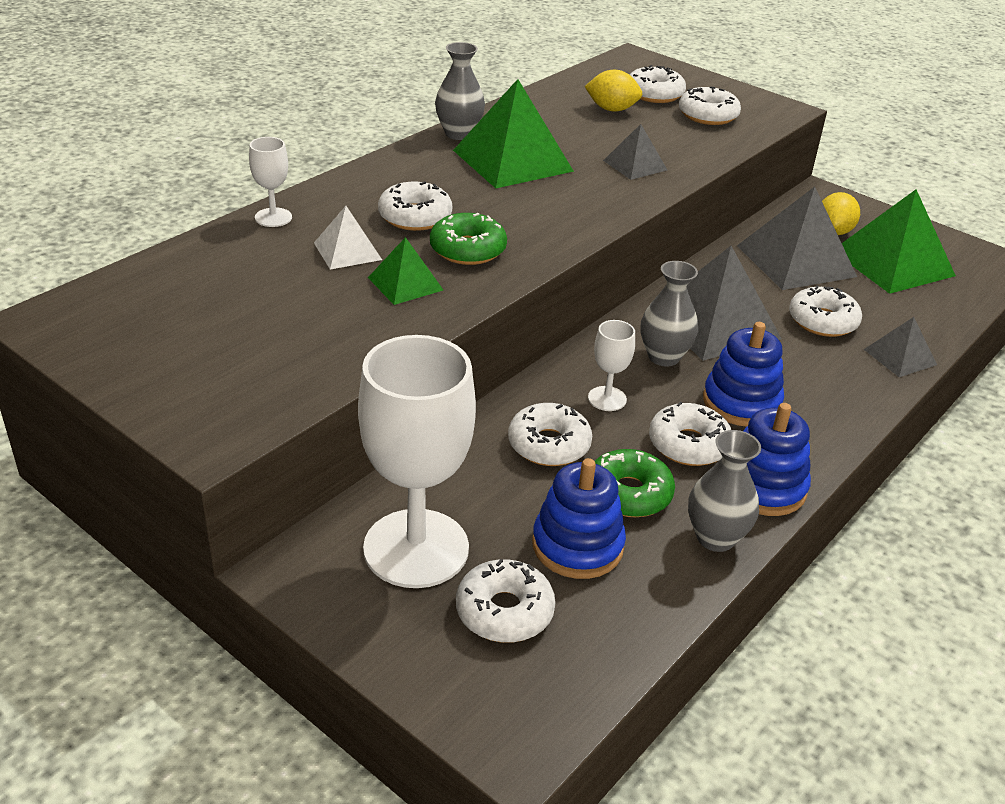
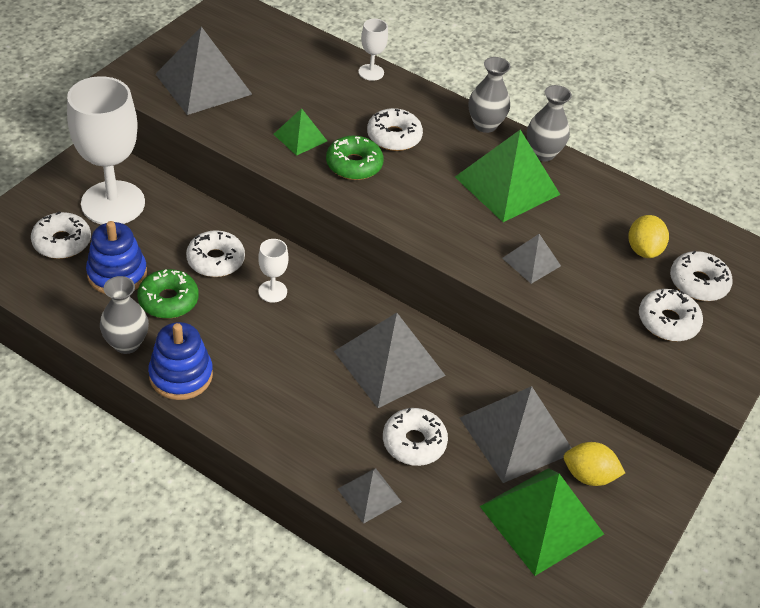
camera: 80 degrees right, 10 degrees up
white pyramid [314,206,382,270] -> none
grey vase [641,261,698,366] -> grey vase moved to [469,57,511,133]
white donut [649,402,731,466] -> none
blue stacking toy [703,322,784,427] -> none
none -> grey pyramid [156,26,252,115]

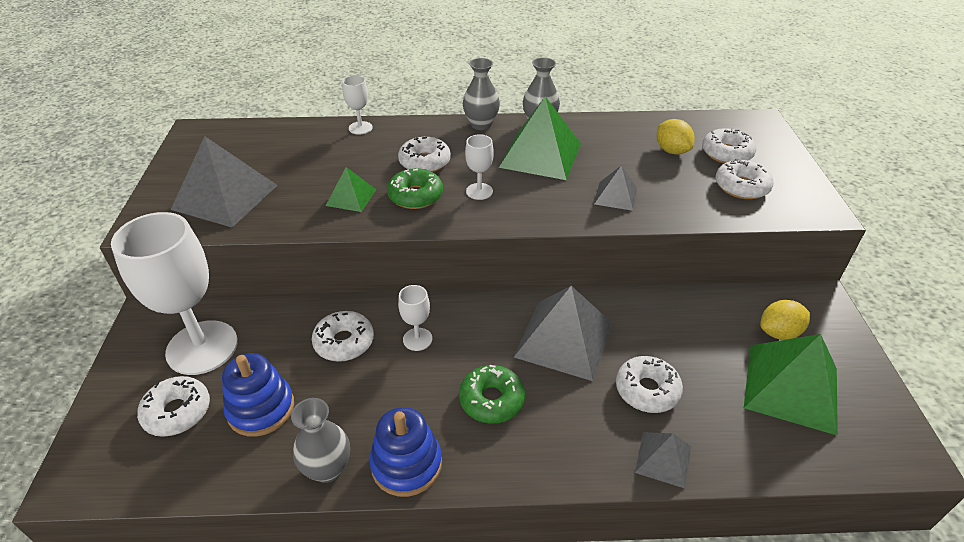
camera: 30 degrees left, 5 degrees down
green donut [137,269,199,319] -> green donut moved to [459,365,525,424]
grey pyramid [460,386,572,483] -> none
none -> white goblet [465,134,494,200]

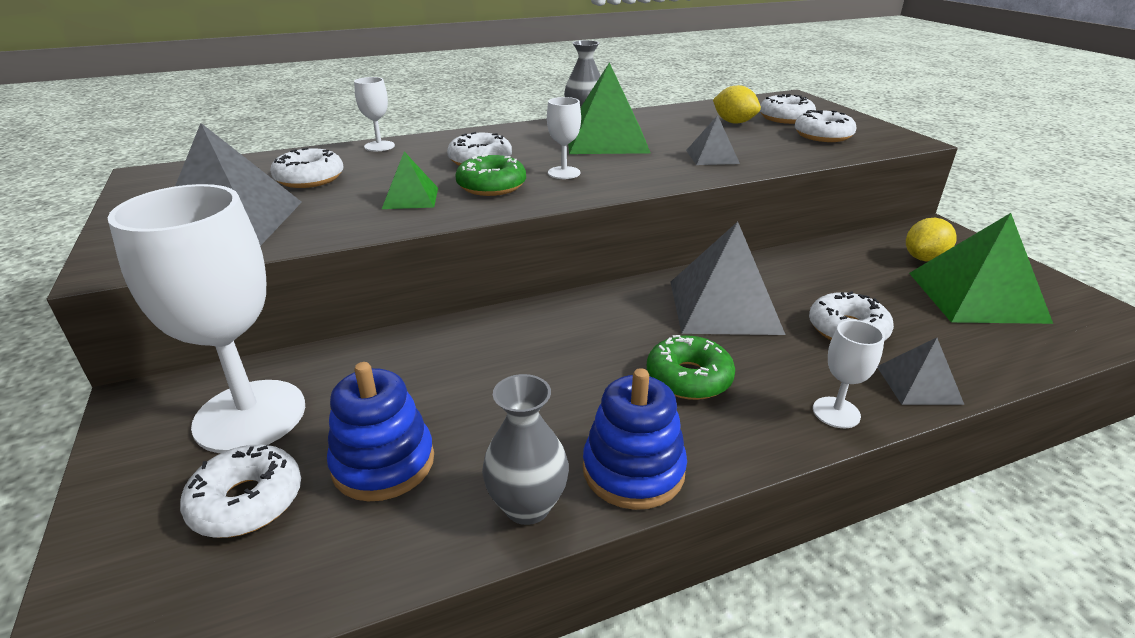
camera: 20 degrees left, 10 degrees down
white donut [312,311,374,362] -> white donut moved to [270,148,344,188]
white goblet [398,285,432,351] -> white goblet moved to [813,320,885,428]
grey vase [463,58,500,130] -> none

